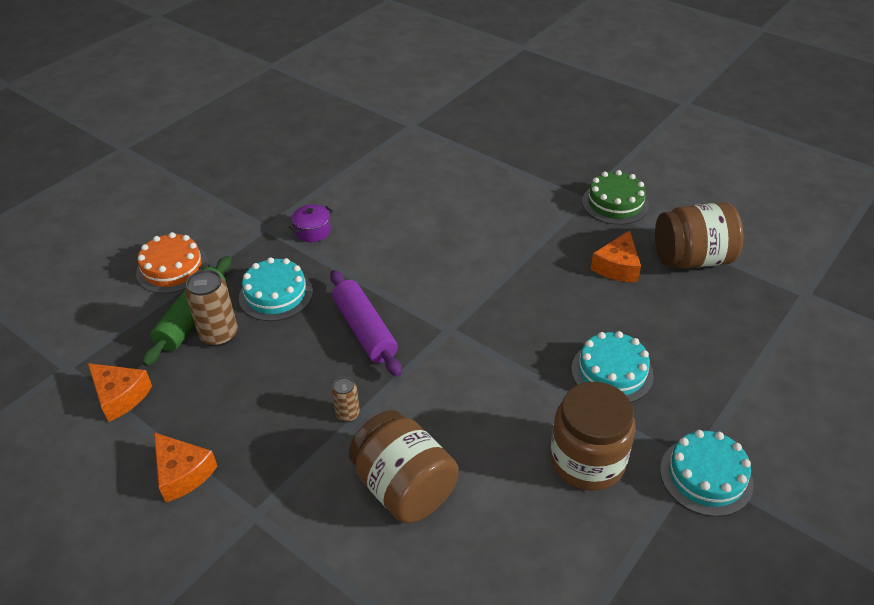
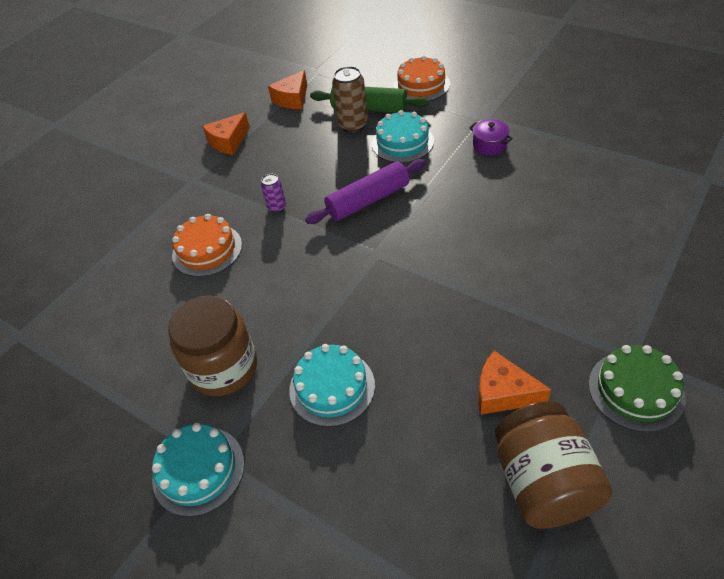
camera: 90 degrees right, 5 degrees up
brown can [332,377,360,422] -> purple can [261,174,286,213]
brown jar [348,410,459,523] -> orange cake [172,214,242,277]

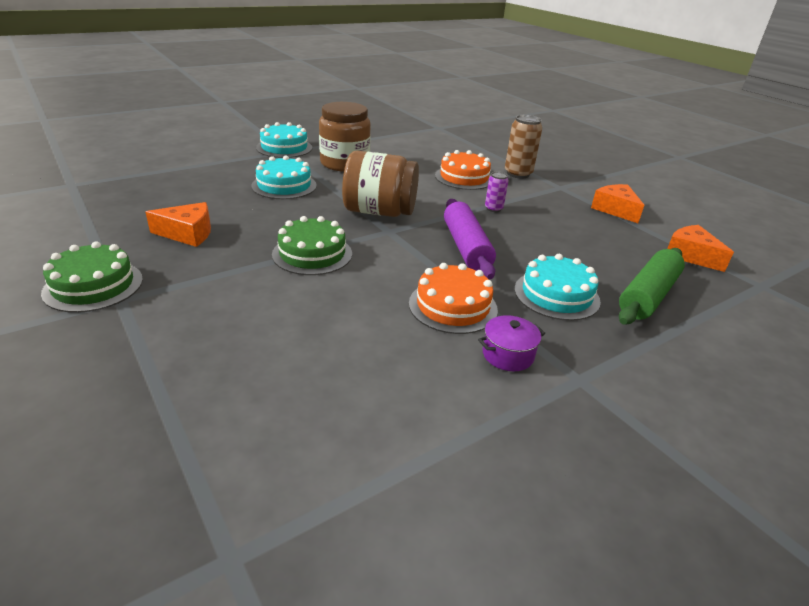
camera: 105 degrees right, 15 degrees down
brown can [332,66,368,133] -> brown can moved to [505,115,542,179]
orange cake [393,56,450,101] -> orange cake moved to [409,263,498,334]
orange cheese [478,351,551,415] -> orange cheese turned 45 degrees clockwise [146,202,211,247]
brown jar [494,401,612,529] -> brown jar moved to [342,151,419,217]
none -> green cake [272,216,352,275]

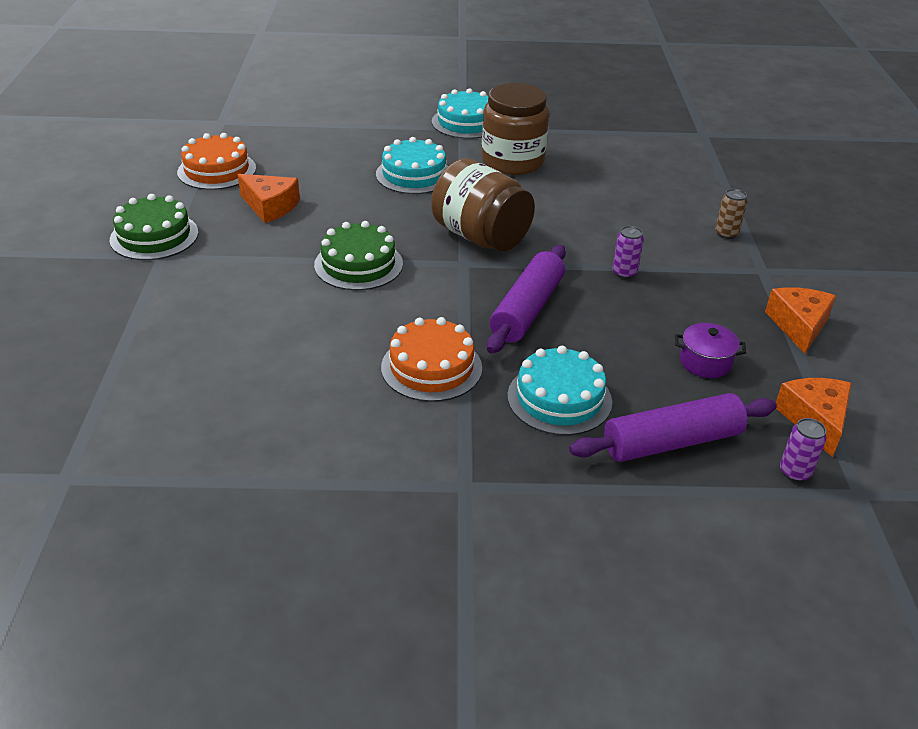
camera: 35 degrees right, 5 degrees up
orange cake [435,150,491,190] -> orange cake moved to [177,133,256,190]
purple pot [478,315,545,371] -> purple pot moved to [675,323,746,378]
brown can [505,115,542,179] -> brown can [715,189,747,239], size x0.57
green rolling pin [619,248,685,325] -> purple rolling pin [569,393,777,462]
none -> purple can [780,418,827,482]

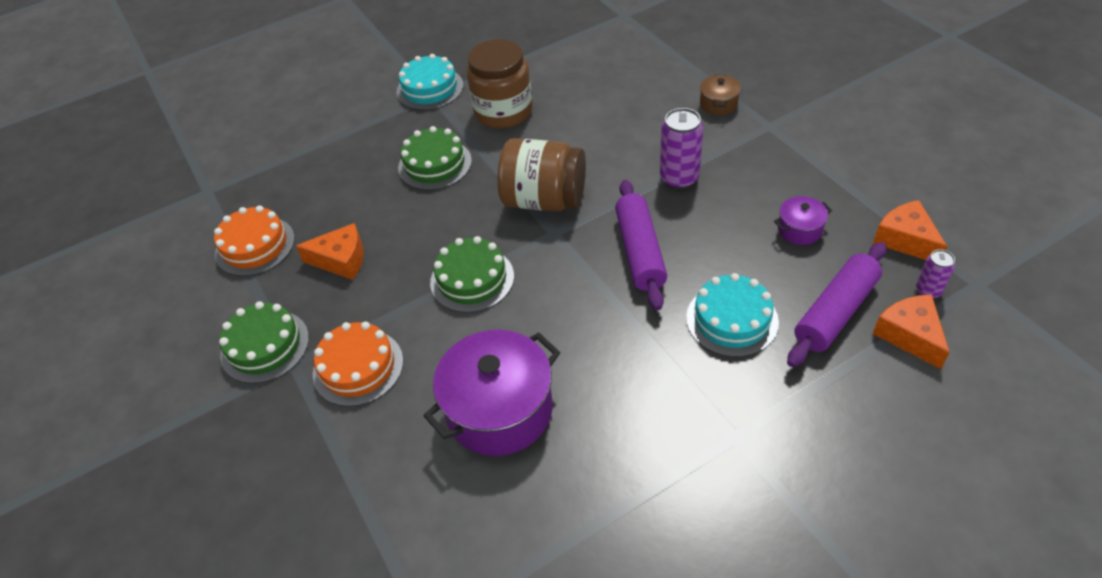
camera: 25 degrees left, 10 degrees up
turquoise cake [376,137,448,194] -> green cake [398,126,472,190]
orange cake [381,317,482,402] -> orange cake moved to [313,321,403,407]
purple can [613,226,644,279] -> purple can [660,108,703,189], size x1.75
brown can [715,189,747,239] -> brown pot [700,75,741,115]
orange cheese [765,287,836,354] -> orange cheese moved to [873,294,950,369]
none -> purple pot [424,330,560,456]

